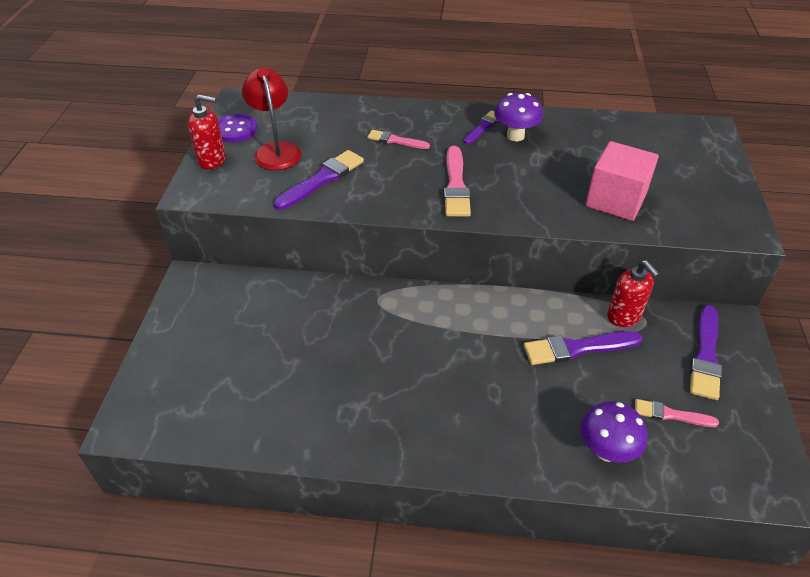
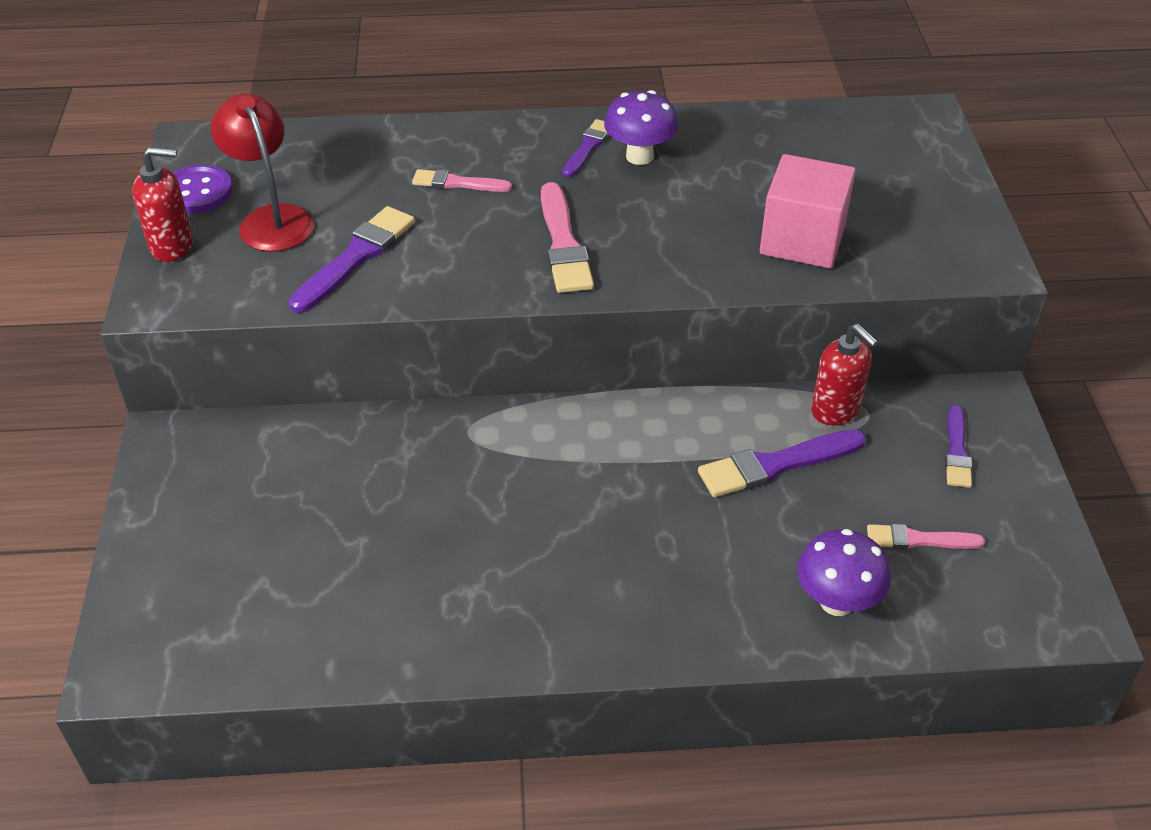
camera: 10 degrees left, 0 degrees up
purple brush [690,305,722,400] -> purple brush [945,405,972,488], size x0.62

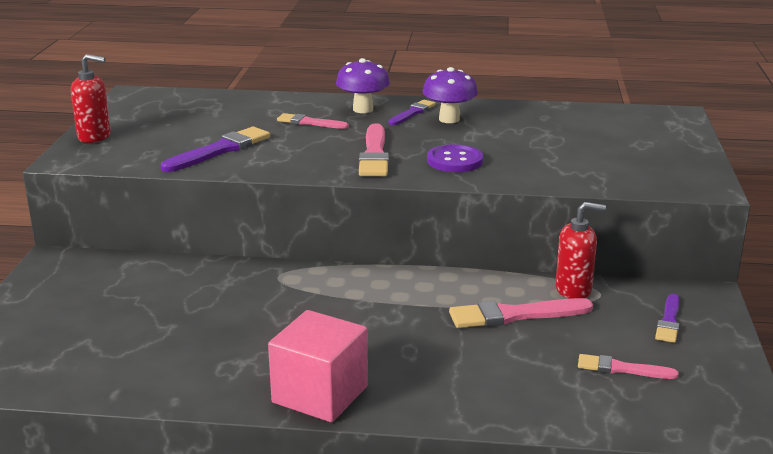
camera: 10 degrees right, 20 degrees down
purple button [173,165,233,214] -> purple button moved to [427,144,483,172]
red lamp [211,93,314,252] -> none
purple brush [698,429,866,497] -> pink brush [449,298,593,328]
pink cube [760,154,856,268] -> pink cube moved to [268,310,368,422]
purple mushroom [797,529,891,616] -> purple mushroom moved to [336,58,390,113]
red soap dispenser [811,324,878,426] -> red soap dispenser turned 60 degrees counterclockwise [555,202,606,299]

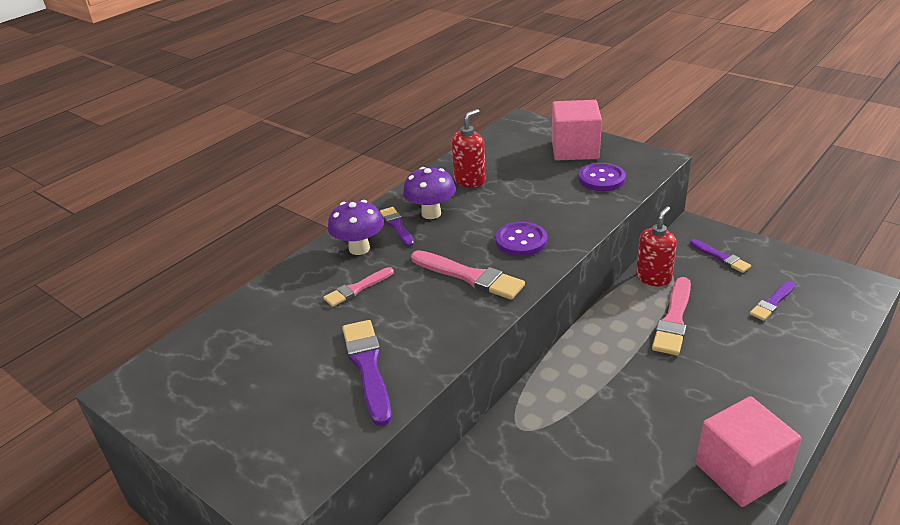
camera: 55 degrees left, 10 degrees up
red soap dispenser [71,54,111,143] -> red soap dispenser moved to [451,109,486,187]
pink brush [578,354,679,379] -> purple brush [750,281,795,321]
none -> pink cube [552,100,602,160]
none -> purple button [578,163,626,191]

